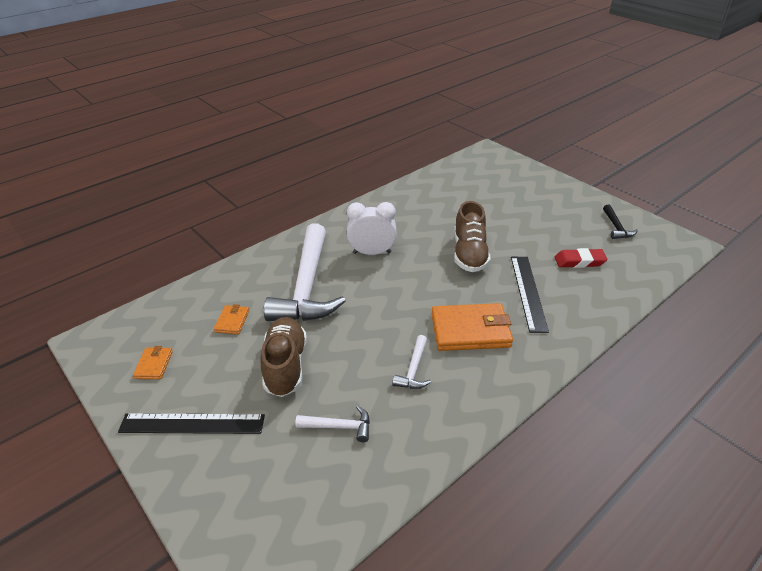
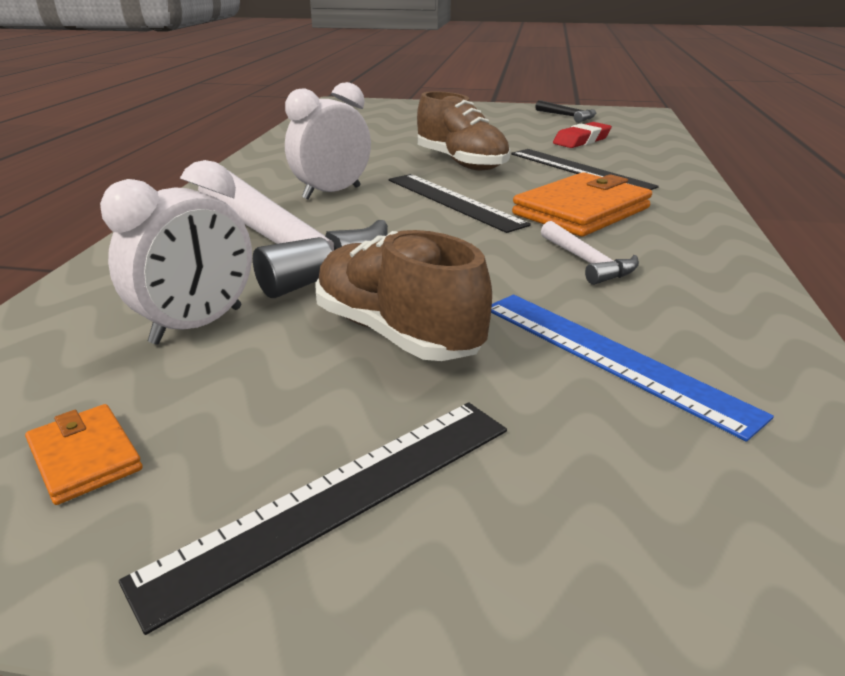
camera: 40 degrees left, 10 degrees down
orange wallet [214,304,249,334] -> white clock [100,160,252,345]
white hammer [295,406,370,442] -> blue ruler [491,295,774,442]
none -> black ruler [389,174,531,233]

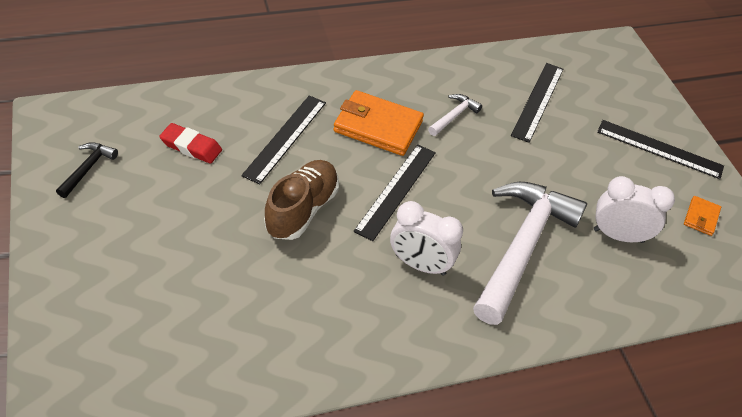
camera: 120 degrees left, 20 degrees up
brown shoe [315,230,492,361] -> none
blue ruler [491,295,774,442] -> black ruler [511,63,563,143]

